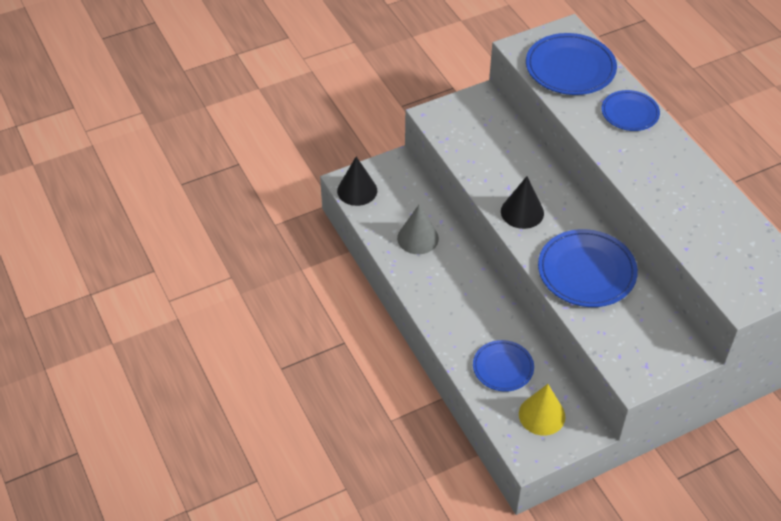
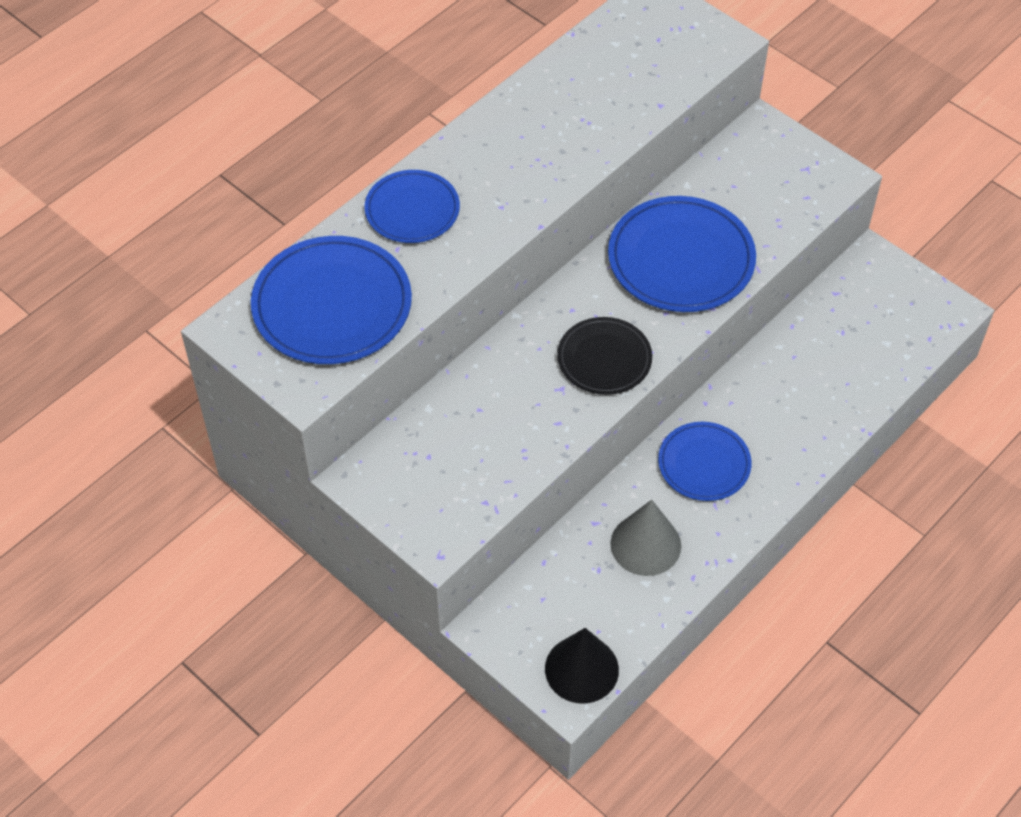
camera: 110 degrees left, 5 degrees up
blue plate [473,340,534,392] -> blue plate moved to [658,422,752,501]
black cone [501,176,544,229] -> black plate [557,317,652,395]
yellow cone [519,384,566,435] -> none

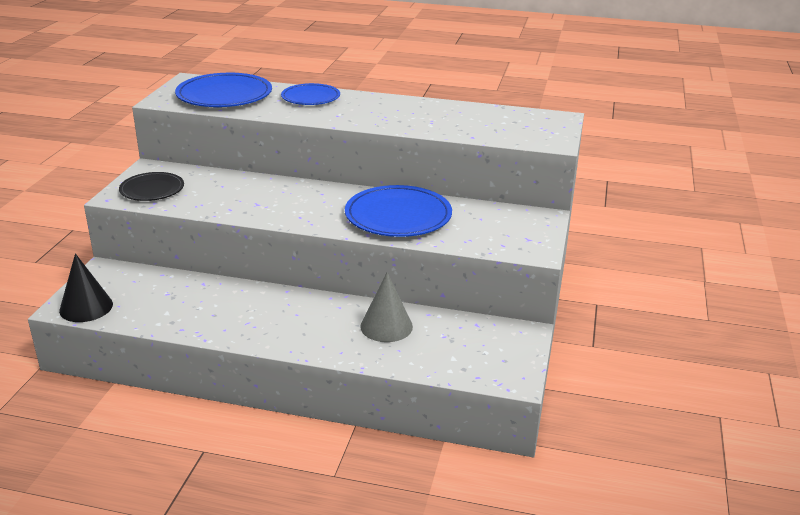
camera: 60 degrees right, 25 degrees down
black plate [557,317,652,395] -> black plate moved to [119,172,184,201]
grey cone [610,500,681,576] -> grey cone moved to [360,272,413,342]
blue plate [658,422,752,501] -> none

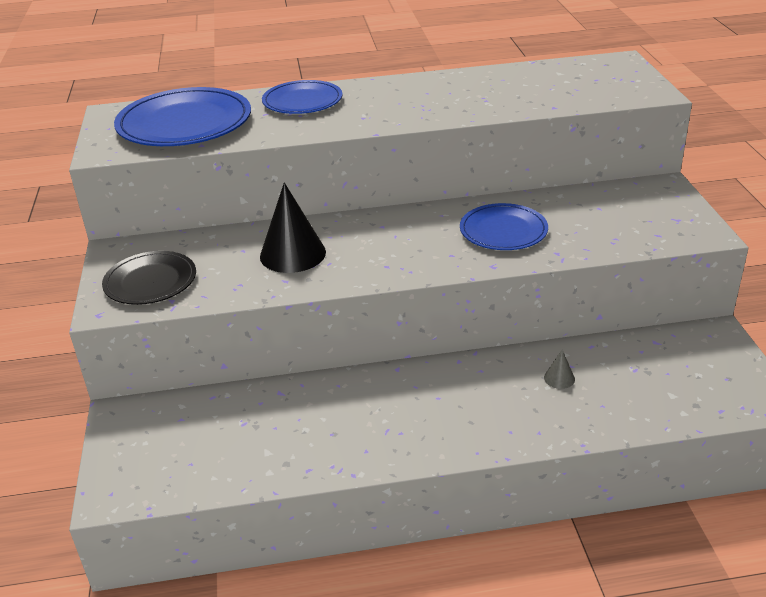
camera: 20 degrees left, 5 degrees up
black cone [59,253,113,322] -> black cone moved to [260,183,326,273]
blue plate [345,185,452,237] -> blue plate [460,203,548,250], size x0.62
grey cone [360,272,413,342] -> grey cone [544,350,575,389], size x0.44

